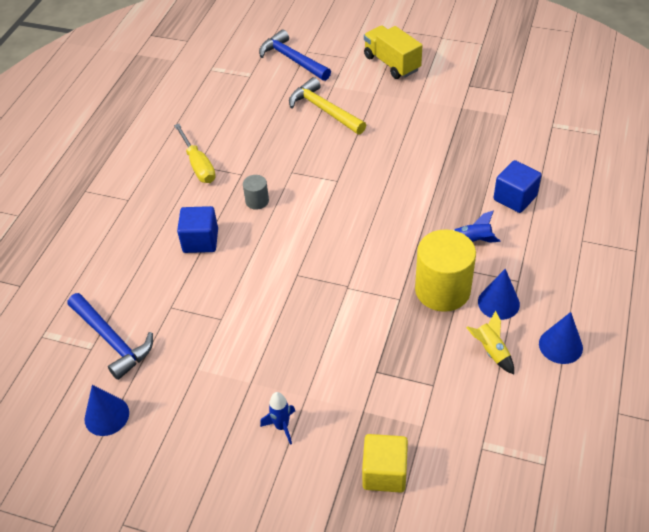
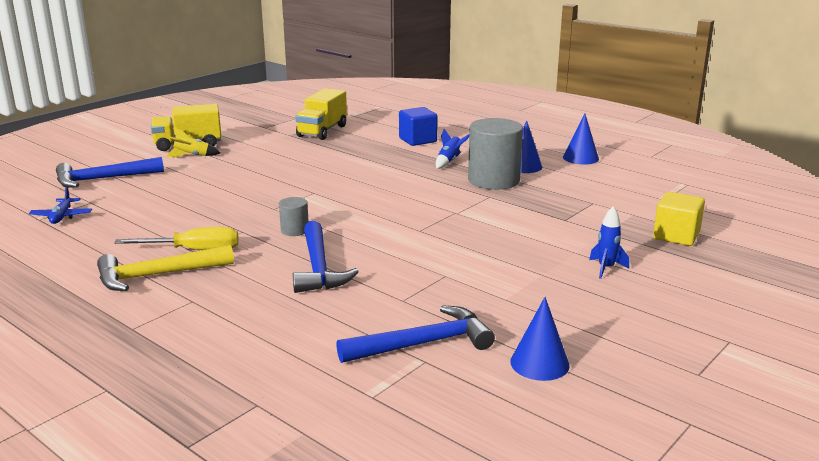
camera: 70 degrees left, 25 degrees down
blue cube [177,206,218,253] -> blue hammer [293,221,359,293]
yellow hammer [289,77,366,135] -> yellow hammer moved to [97,245,234,291]
yellow cylinder [415,229,476,312] -> grey cylinder [468,118,523,190]
yellow rocket [466,310,514,374] -> yellow rocket moved to [166,127,220,158]
none -> blue plane [29,187,92,224]
none -> yellow truck [295,88,347,140]

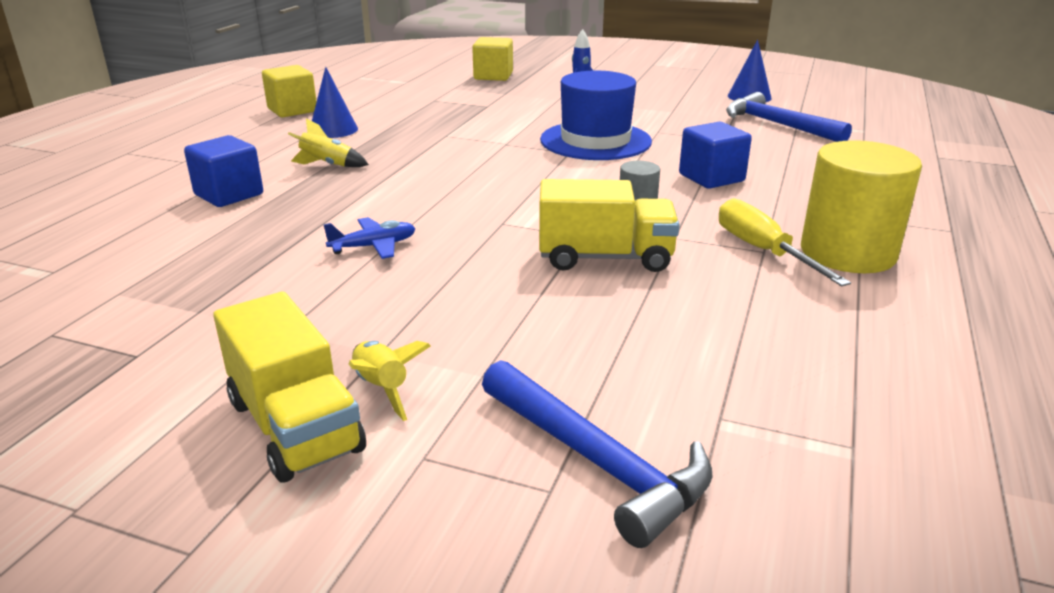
camera: 110 degrees left, 5 degrees up
blue plane [29,187,92,224] -> blue plane moved to [323,217,416,259]
yellow hammer [97,245,234,291] -> yellow cylinder [801,140,922,273]
blue hammer [293,221,359,293] -> blue cube [679,122,752,189]
yellow truck [295,88,347,140] -> yellow truck moved to [539,179,680,272]
blue rocket [436,129,469,169] -> yellow rocket [288,118,369,167]
grey cylinder [468,118,523,190] -> none
blue cone [563,114,599,165] -> yellow cube [262,65,317,117]
none -> blue hat [540,71,652,160]

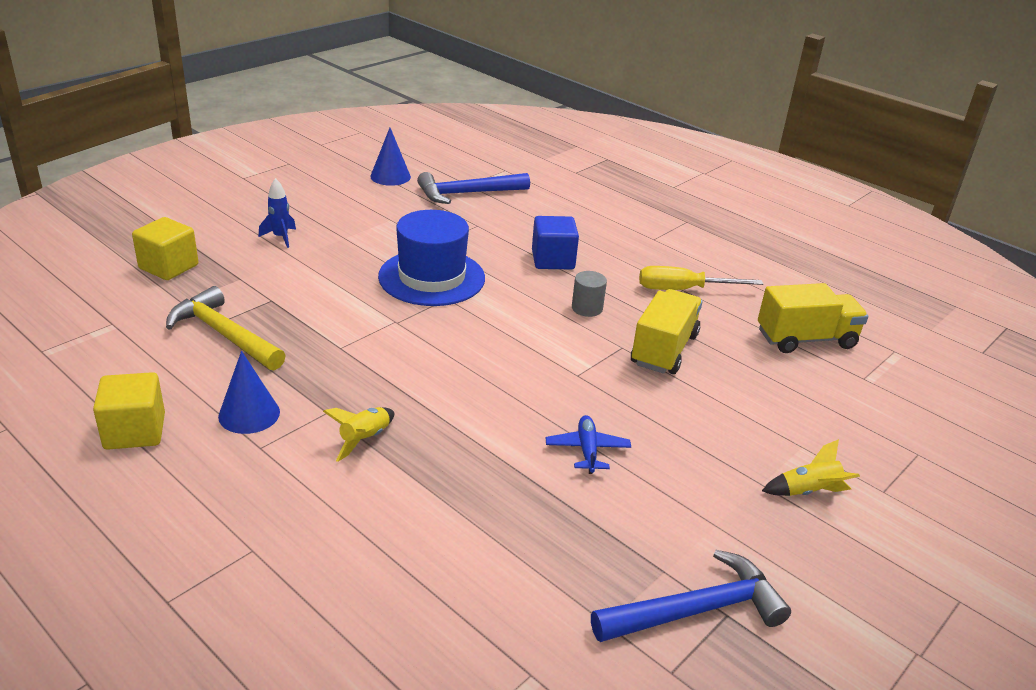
camera: 70 degrees left, 5 degrees up
blue cube [184,135,263,207] -> none
yellow truck [213,292,366,482] -> yellow truck moved to [758,283,868,353]
blue hammer [482,360,713,548] -> blue hammer moved to [591,550,791,642]
yellow cylinder [801,140,922,273] -> none
none -> yellow hammer [166,286,286,370]

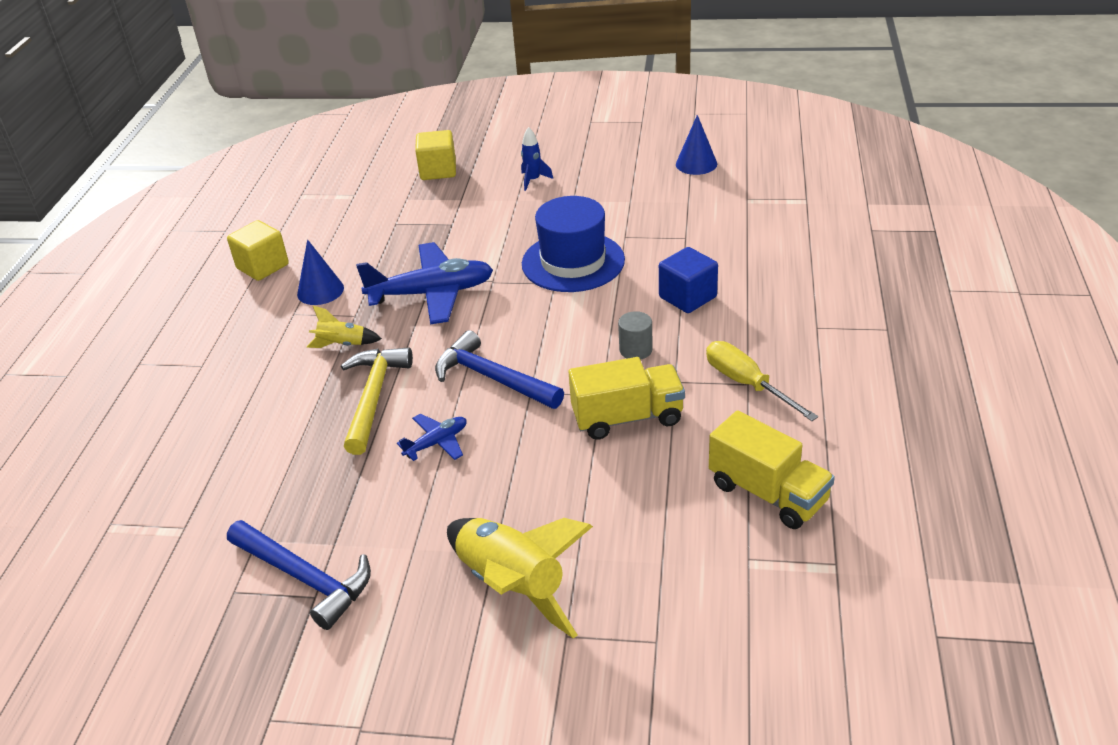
camera: 60 degrees right, 5 degrees up
yellow hammer [166,286,286,370] -> yellow hammer moved to [341,347,413,455]
blue hammer [417,172,530,204] -> blue hammer moved to [435,330,564,409]
yellow rocket [762,439,860,496] -> yellow rocket [447,518,593,639], size x2.04
none -> blue plane [356,242,493,325]

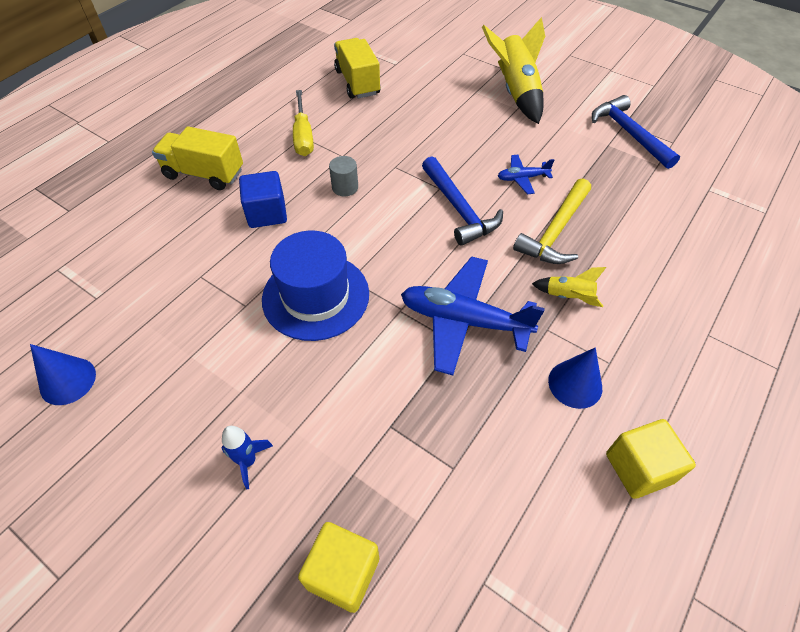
camera: 155 degrees left, 15 degrees up
yellow truck [569,357,685,440] -> yellow truck moved to [152,126,243,190]

